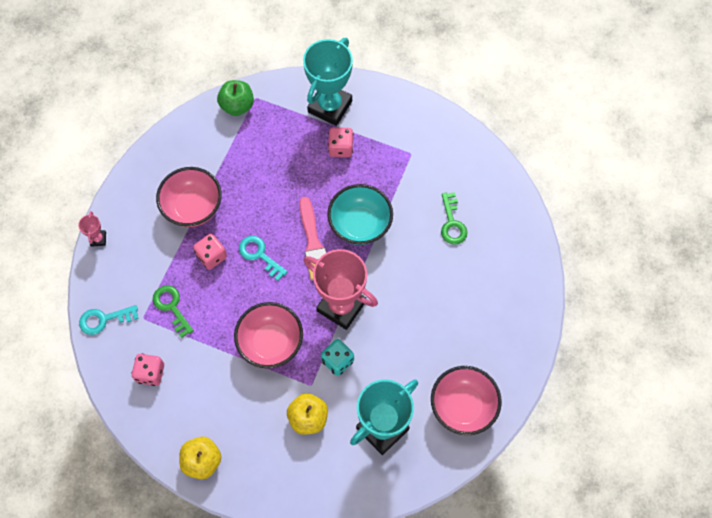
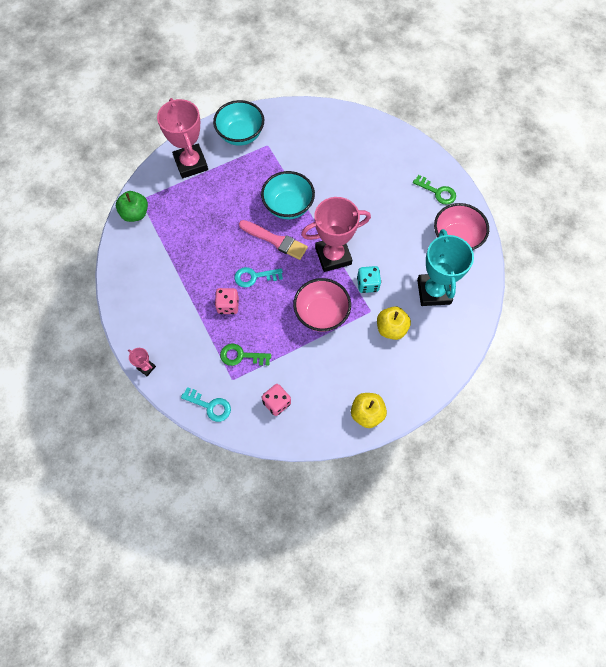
camera: 50 degrees left, 0 degrees up
turquoise key [79,305,139,335] -> turquoise key turned 90 degrees counterclockwise [181,387,231,422]
pink bowl [156,167,222,227] -> none
turquoise trophy [303,38,353,126] -> pink trophy [157,98,208,178]
pink dice [328,127,353,157] -> none
green key [441,192,467,244] -> green key moved to [413,175,456,205]
none -> turquoise bowl [213,100,264,146]

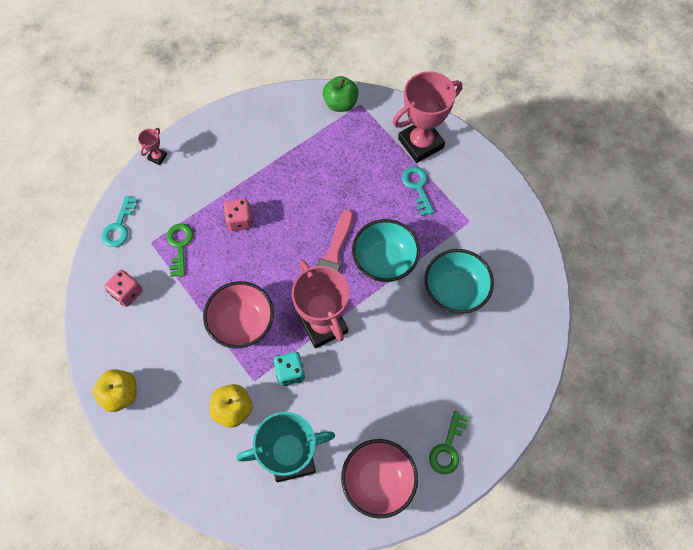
camera: 80 degrees right, 0 degrees up
turquoise bowl [213,100,264,146] -> turquoise bowl moved to [425,249,494,314]
turquoise key [235,267,283,288] -> turquoise key moved to [402,166,434,216]

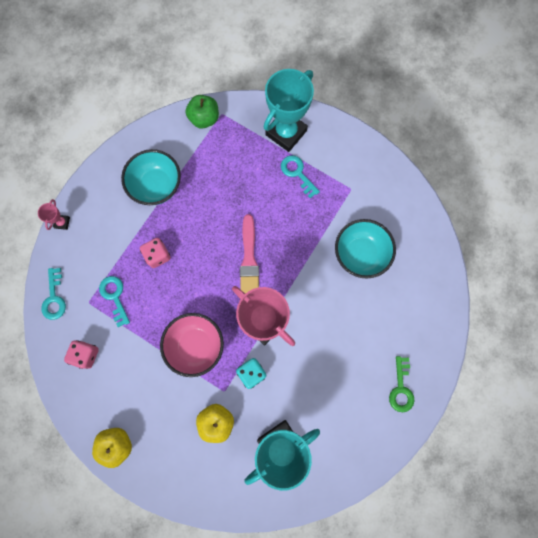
camera: 20 degrees left, 10 degrees up
green key [167,224,193,277] -> turquoise key [99,276,130,327]
pink bowl [341,439,418,519] -> none
turquoise bowl [352,219,420,282] -> turquoise bowl moved to [121,149,181,205]
pink trophy [393,71,462,163] -> turquoise trophy [264,69,314,152]

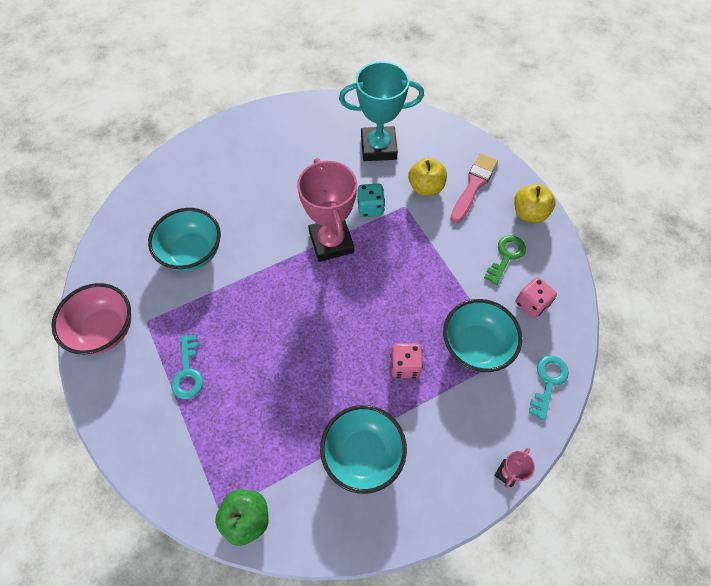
camera: 150 degrees left, 15 degrees down
turquoise key [99,276,130,327] -> turquoise bowl [443,299,522,372]
pink bowl [160,313,224,377] -> pink bowl moved to [51,283,131,355]
pink brush [240,214,259,294] -> pink brush moved to [450,153,498,224]
turquoise trophy [264,69,314,152] -> none
green key [389,356,414,412] -> green key moved to [484,235,526,285]

